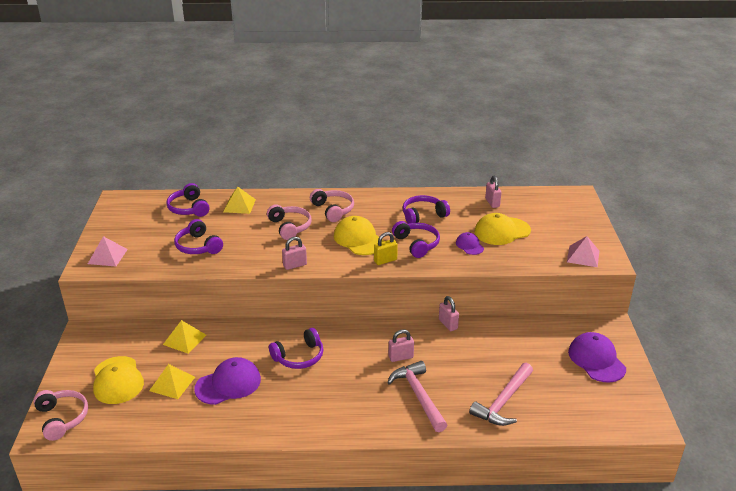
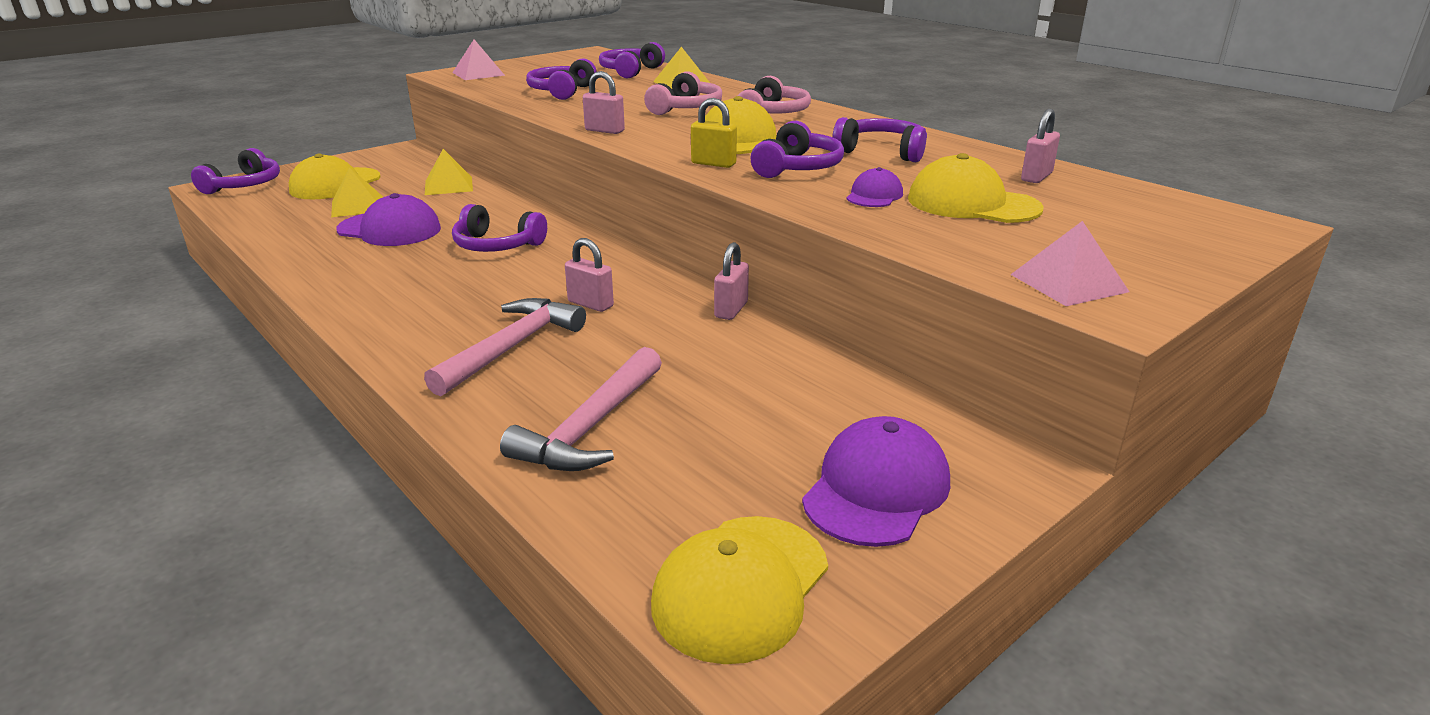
camera: 50 degrees right, 5 degrees down
pink headphones [33,390,88,441] -> purple headphones [191,148,280,194]
pink hammer [469,363,533,426] -> pink hammer turned 60 degrees counterclockwise [500,347,662,471]
none -> yellow cap [651,516,828,664]

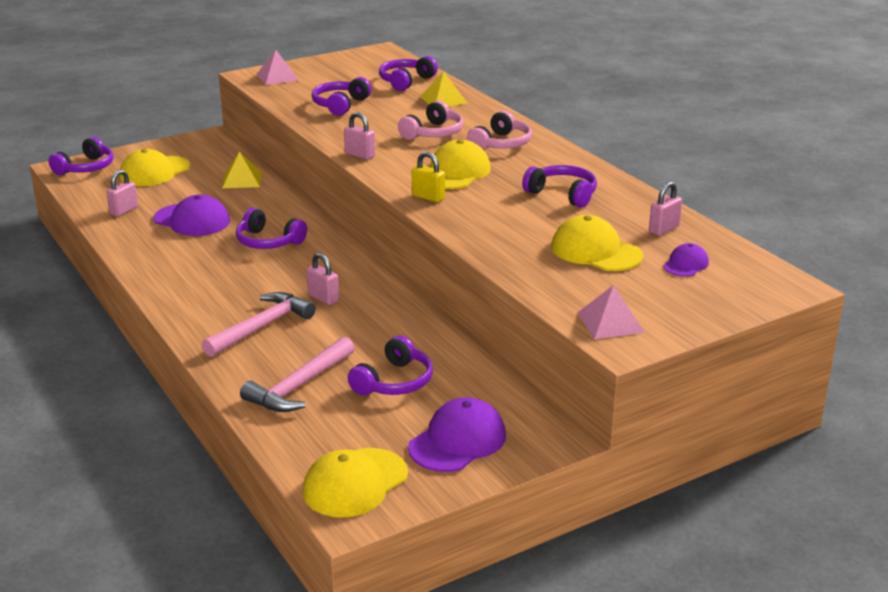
camera: 10 degrees right, 0 degrees up
yellow pyramid [331,167,383,217] -> none
pink padlock [714,242,749,320] -> pink padlock moved to [106,170,138,217]
purple headphones [750,121,844,178] -> purple headphones moved to [348,335,433,396]
purple cap [847,167,903,207] -> purple cap moved to [663,243,709,277]

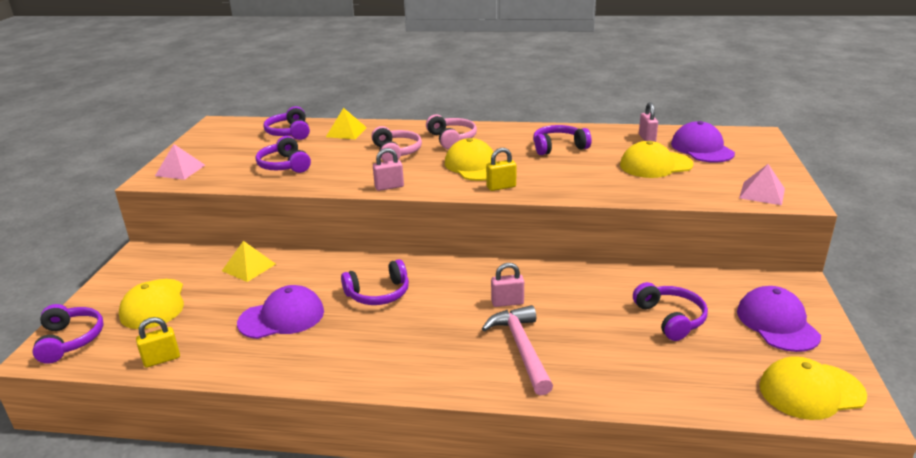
camera: 50 degrees left, 0 degrees up
pink padlock [106,170,138,217] -> none
pink hammer [240,336,355,412] -> none
yellow cap [303,448,408,518] -> yellow cap turned 90 degrees clockwise [759,356,867,420]
purple cap [663,243,709,277] -> purple cap [671,121,735,163], size x1.81
none -> yellow padlock [136,317,180,368]

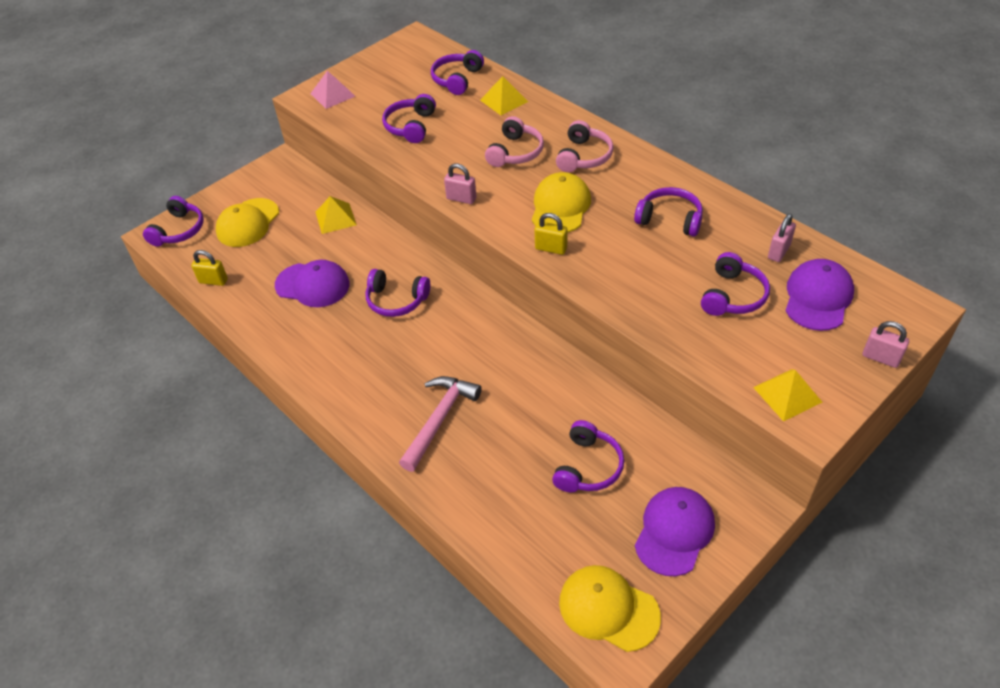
camera: 40 degrees right, 20 degrees up
pink padlock [491,263,524,307] -> pink padlock moved to [862,321,909,368]
yellow cap [620,141,694,178] -> purple headphones [701,252,770,316]
pink pyramid [739,164,785,205] -> yellow pyramid [753,369,822,422]

